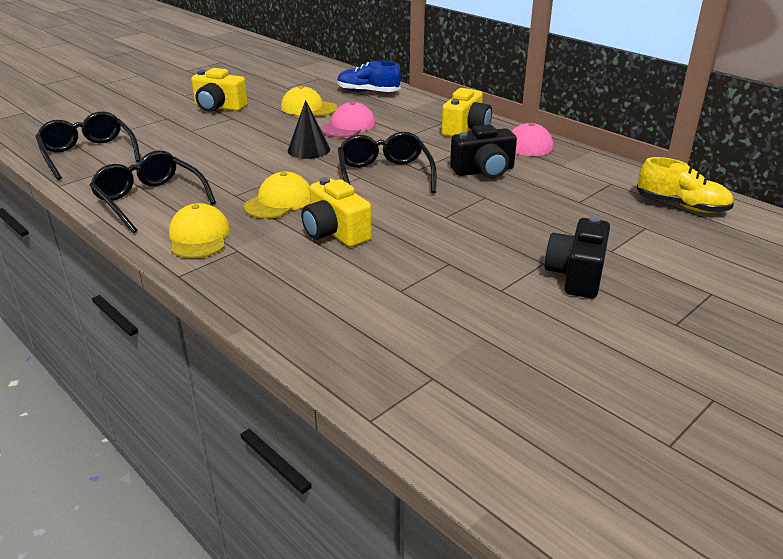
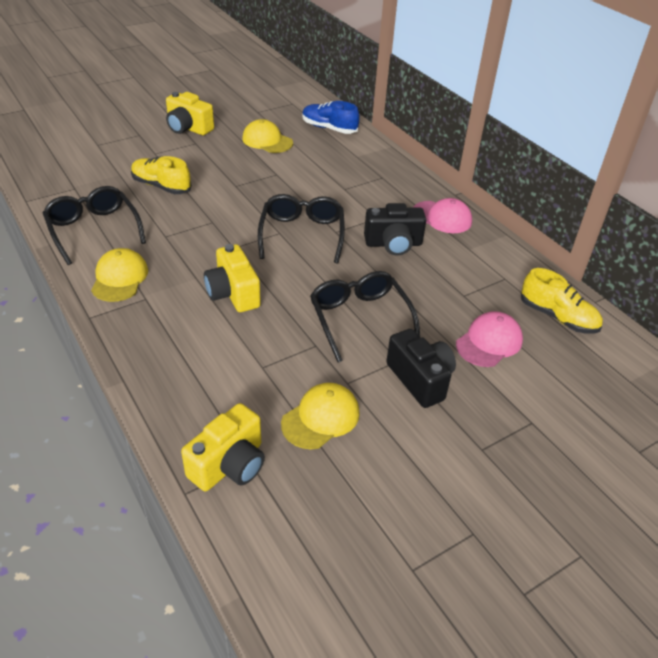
camera: 10 degrees right, 10 degrees up
black glasses [35,111,141,180] -> black glasses moved to [310,271,420,363]
yellow cap [244,172,310,219] -> yellow cap moved to [281,383,360,450]
black cone [288,100,330,159] -> none
pink cap [321,102,375,138] -> pink cap moved to [456,311,523,367]
yellow camera [442,88,492,137] -> yellow camera moved to [181,403,265,491]
black camera [545,216,610,298] -> black camera turned 120 degrees clockwise [386,329,456,408]
none -> yellow shoe [131,156,192,194]

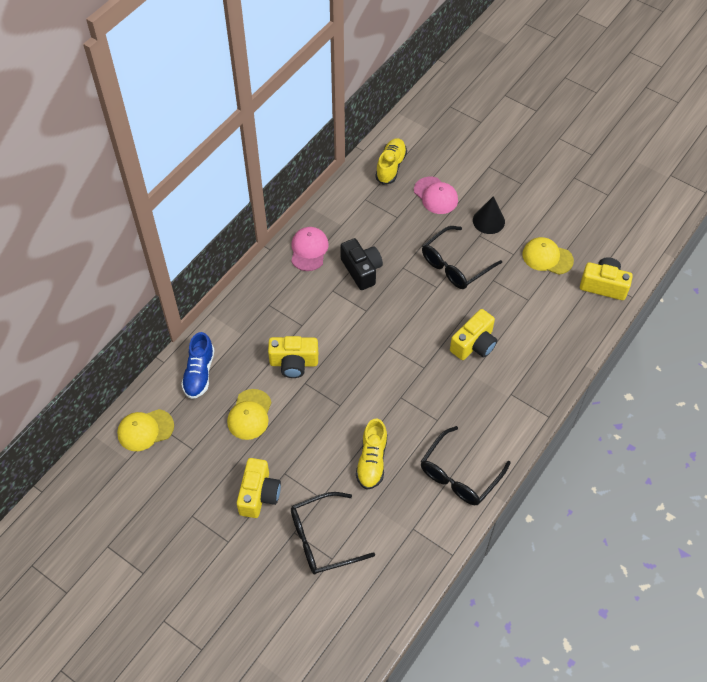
camera: 110 degrees left, 15 degrees up
yellow cap [91,248,148,302] -> yellow cap moved to [117,409,174,451]
black glasses [258,194,345,264] -> black glasses moved to [291,492,375,575]
black camera [386,329,456,408] -> black cone [473,196,505,234]
pink cap [456,311,523,367] -> pink cap turned 150 degrees counterclockwise [414,177,458,214]
none -> yellow camera [268,336,318,378]

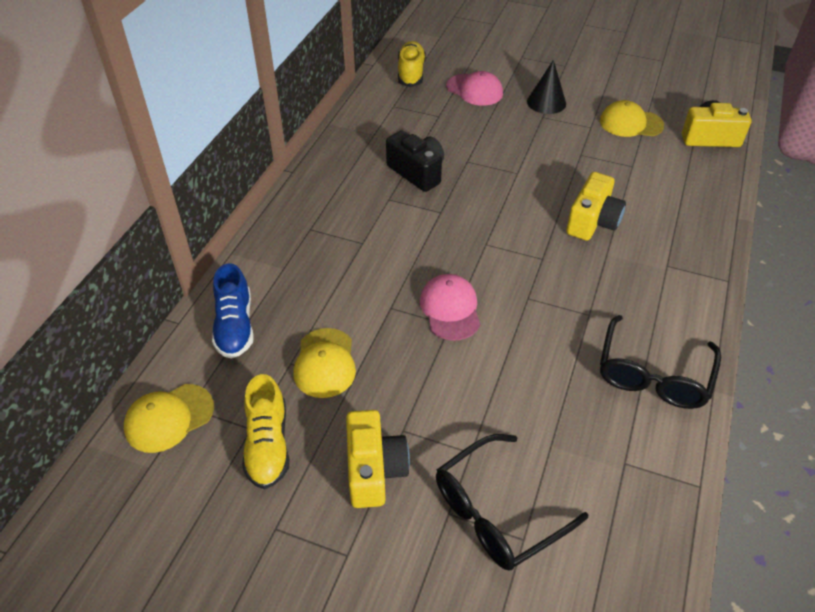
camera: 15 degrees left, 10 degrees down
yellow camera [268,336,318,378] -> none
pink cap [291,227,329,271] -> pink cap moved to [420,274,480,340]
yellow shoe [356,419,387,490] -> yellow shoe moved to [242,374,289,489]
black glasses [422,226,502,289] -> none

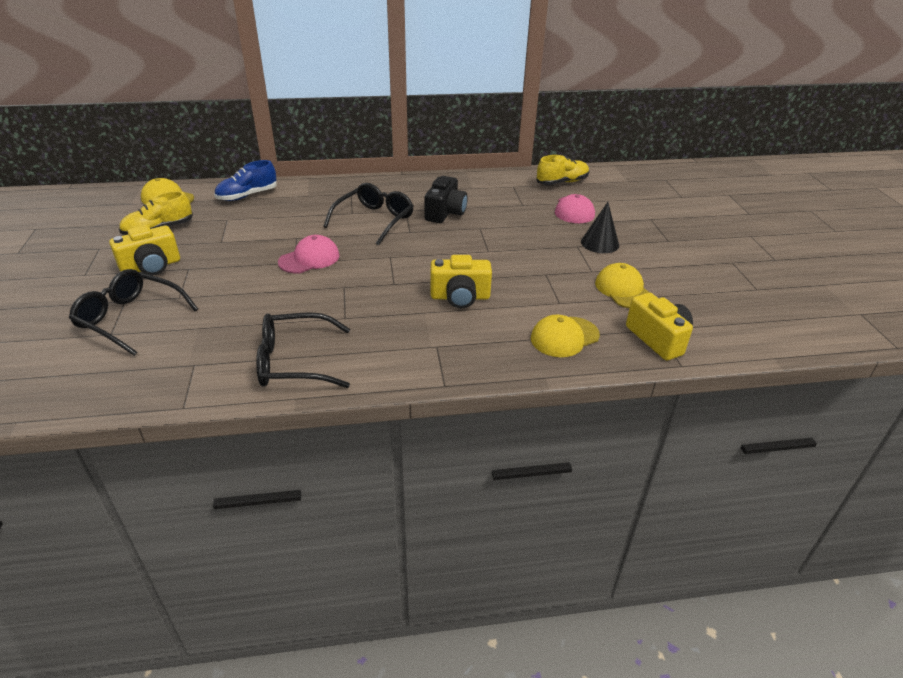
camera: 60 degrees right, 10 degrees down
yellow cap [293,328,356,398] -> yellow cap moved to [531,315,600,357]
none -> black glasses [323,183,414,245]

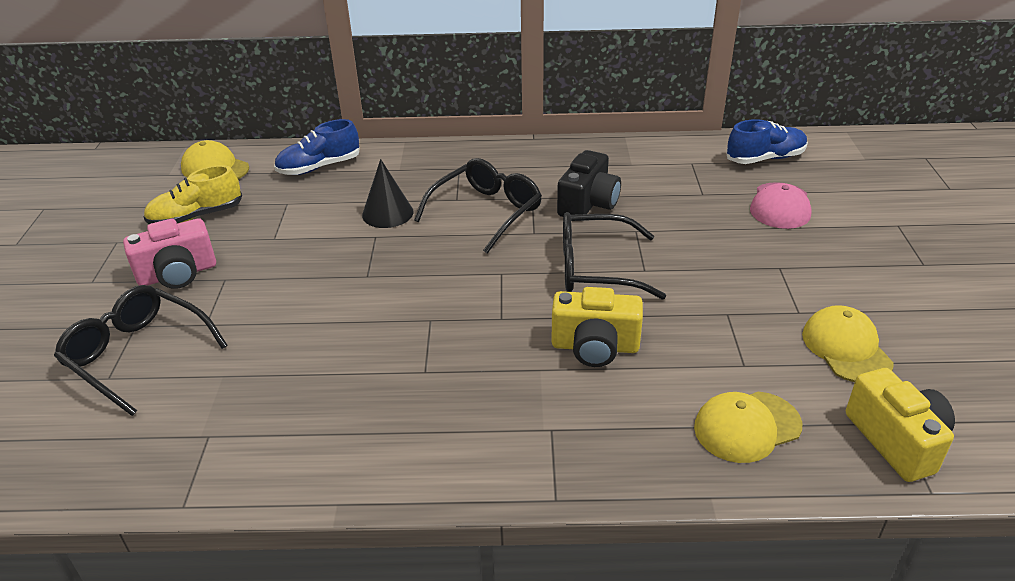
camera: 10 degrees right, 0 degrees up
yellow camera [110,225,180,275] -> pink camera [123,219,216,289]
black glasses [256,312,350,388] -> black glasses moved to [563,212,666,300]
pink cap [278,235,340,273] -> none
yellow shoe [536,155,589,185] -> blue shoe [726,119,808,164]
black cone [581,202,619,253] -> black cone moved to [362,159,414,228]

